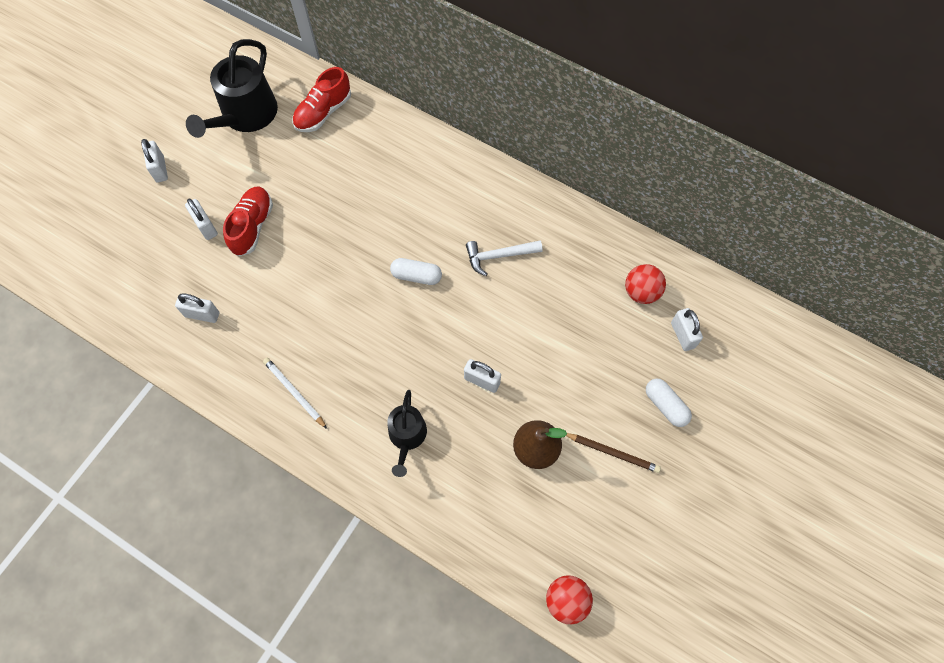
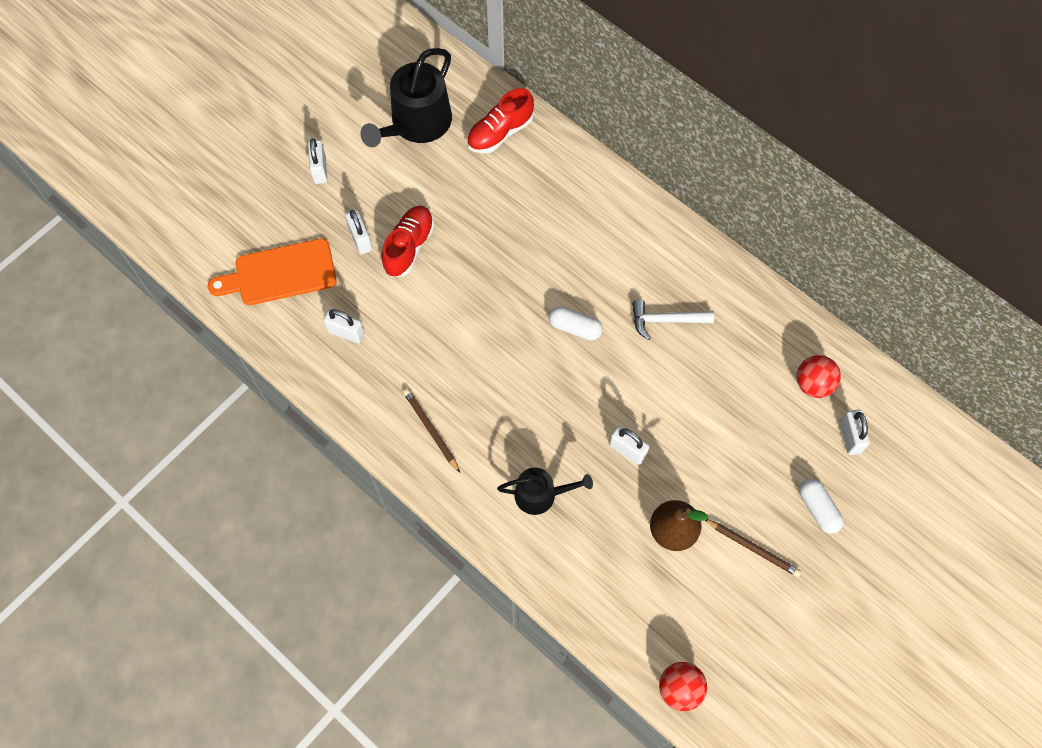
camera: 10 degrees right, 0 degrees up
white pencil [263,358,327,429] -> brown pencil [403,389,460,473]
black watering can [387,390,427,477] -> black watering can turned 105 degrees counterclockwise [497,467,593,515]
none -> orange cutting board [208,238,337,305]

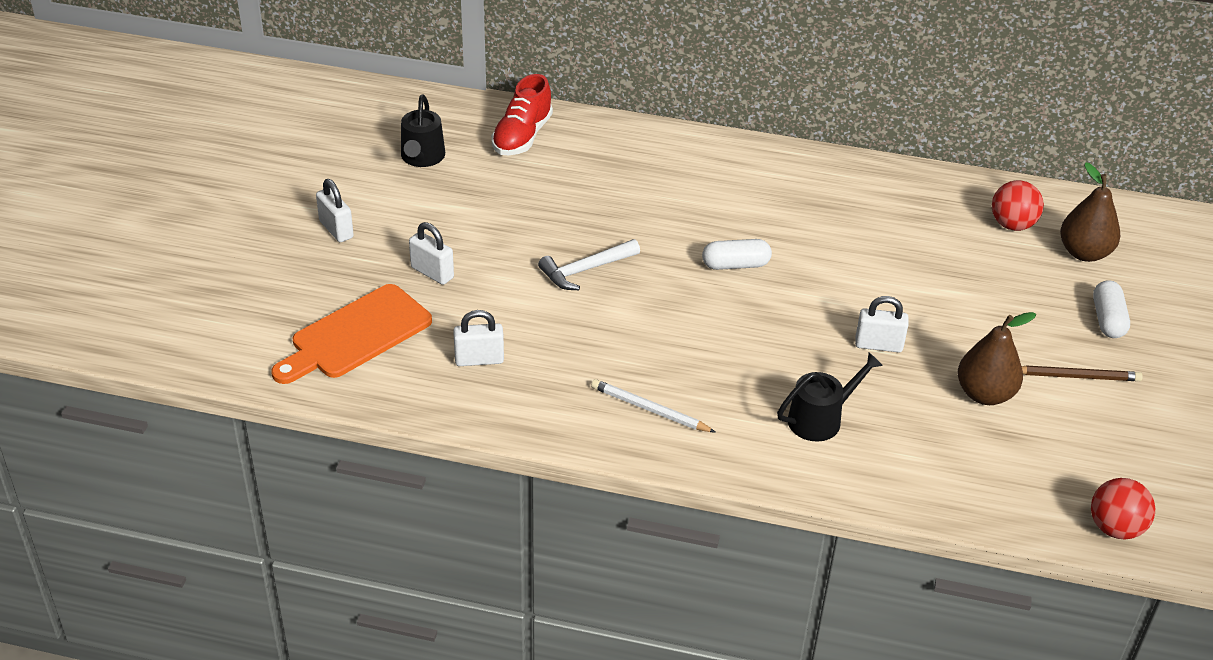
camera: 30 degrees left, 25 degrees down
black watering can [360,48,452,147] -> black watering can [401,94,445,167], size x0.59
red shoe [381,206,434,277] -> none
brown pencil [403,389,460,473] -> white pencil [591,379,716,433]
white hammer [632,300,714,340] -> white hammer moved to [538,239,640,290]
white capsule [799,478,844,534] -> white capsule turned 60 degrees clockwise [1093,280,1130,338]
white padlock [840,410,870,455] -> brown pear [1060,162,1120,262]

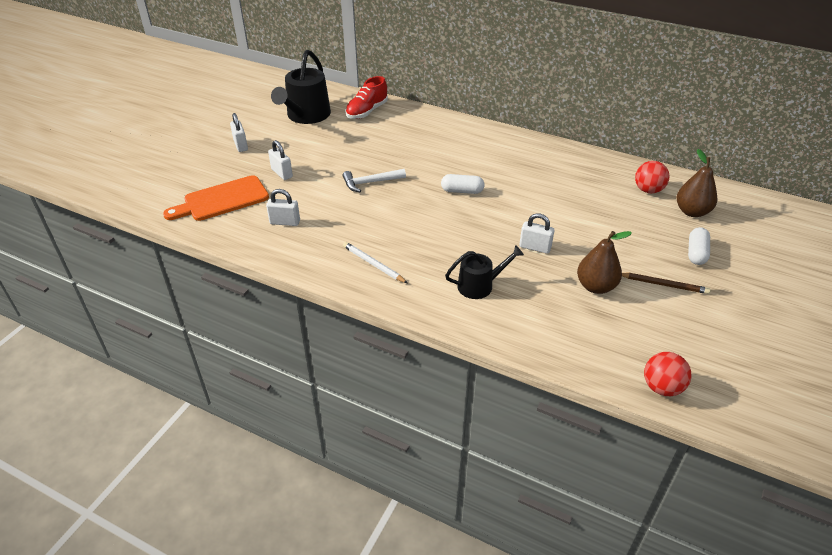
camera: 15 degrees right, 0 degrees up
black watering can [401,94,445,167] -> black watering can [271,50,331,124], size x1.70

